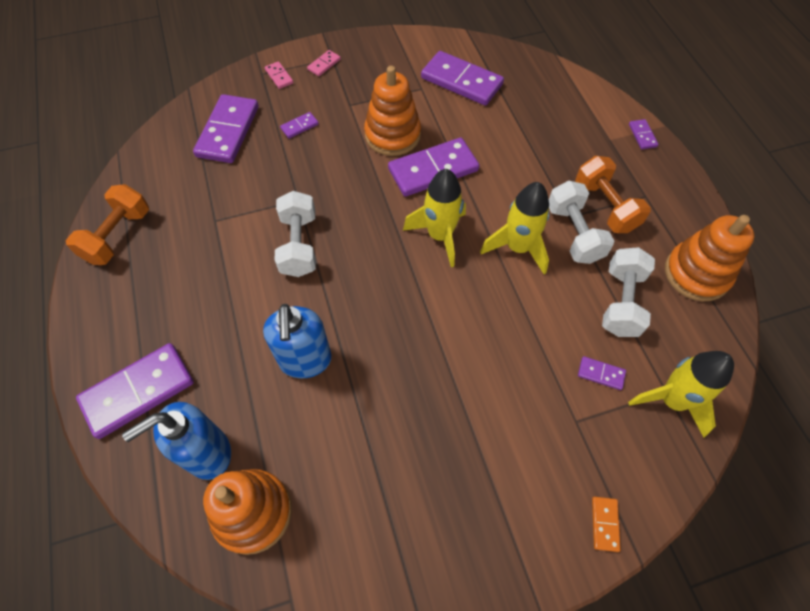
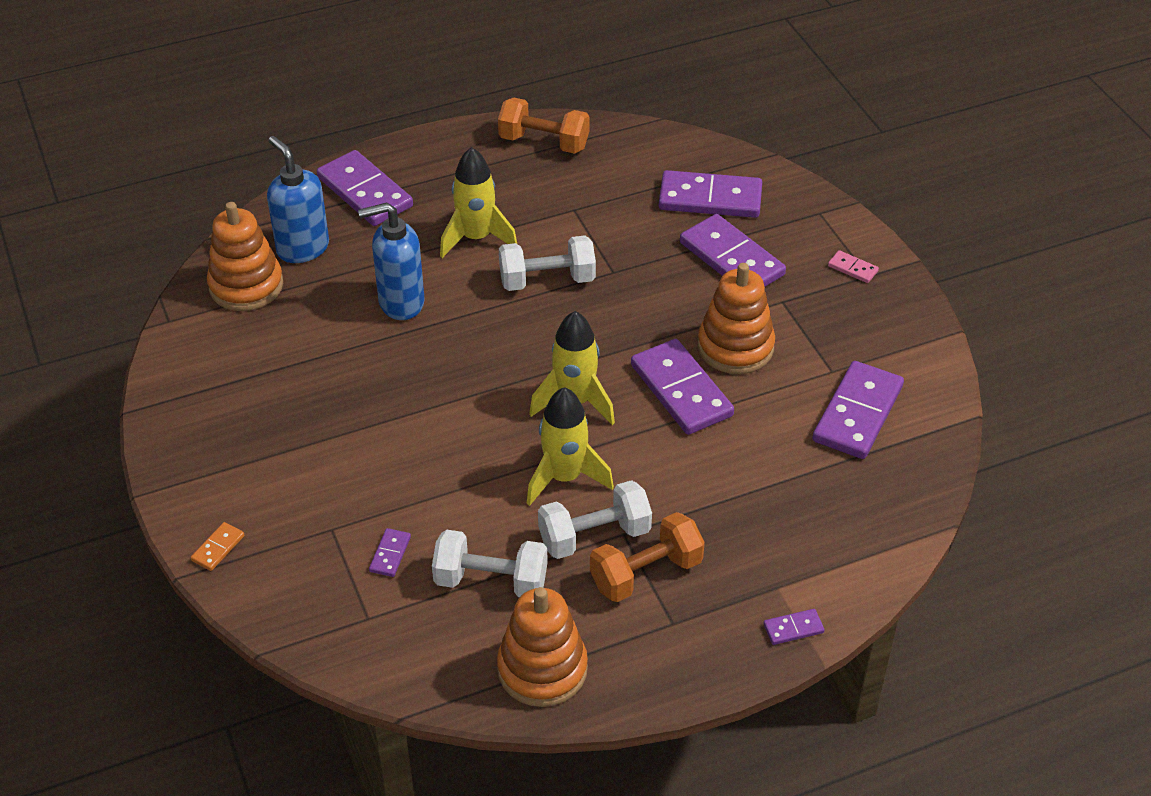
camera: 85 degrees right, 15 degrees down
pink domino [265,61,293,89] -> none
purple domino [280,112,319,139] -> purple domino [680,214,786,287], size x2.27
orange domino [592,497,621,552] -> orange domino turned 60 degrees counterclockwise [191,522,244,571]
yellow rocket [628,351,734,437] -> yellow rocket moved to [440,147,517,258]

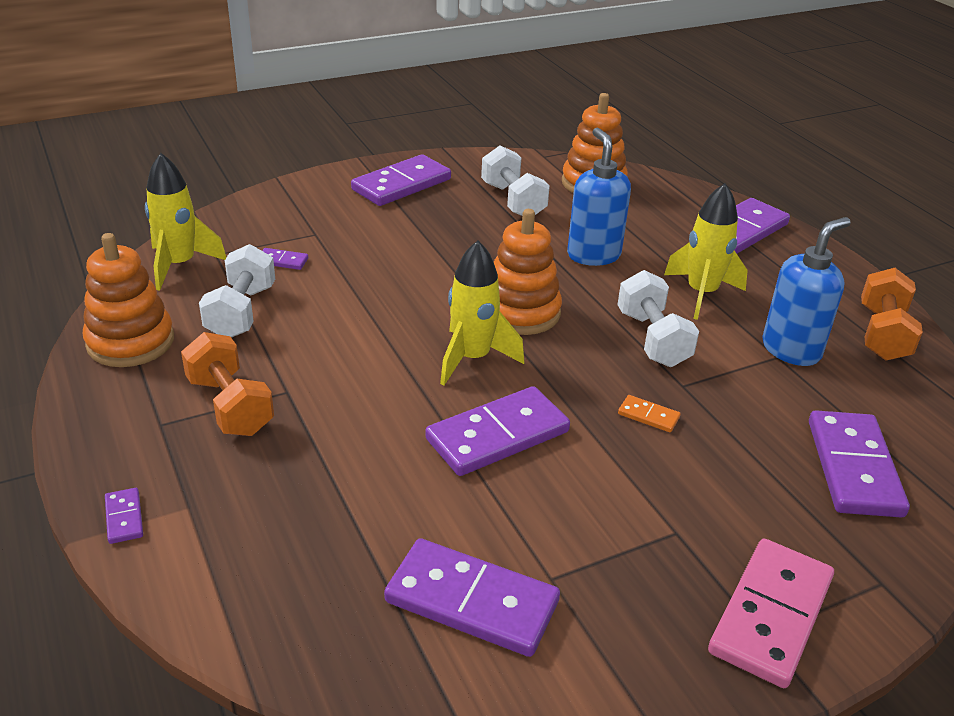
camera: 85 degrees right, 10 degrees down
orange domino [191,522,244,571] -> orange domino moved to [618,395,681,432]
blue soap dispenser [267,136,329,263] -> blue soap dispenser moved to [763,217,851,366]
yellow rocket [527,387,614,506] -> yellow rocket moved to [145,153,227,291]
white dumbbell [538,480,652,559] -> white dumbbell moved to [481,146,550,216]
purple domino [680,214,786,287] -> purple domino moved to [351,154,451,206]
orange stacking toy [698,263,775,374] -> orange stacking toy moved to [494,209,562,335]
pink domino [828,250,879,283] -> pink domino [708,539,834,688], size x2.27

